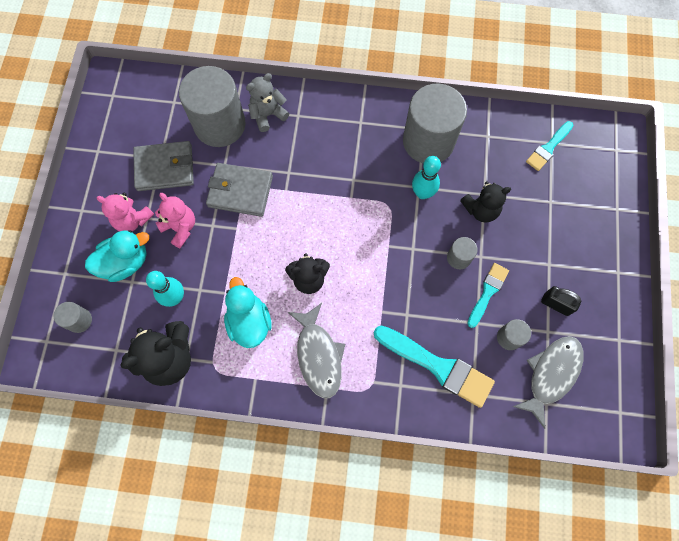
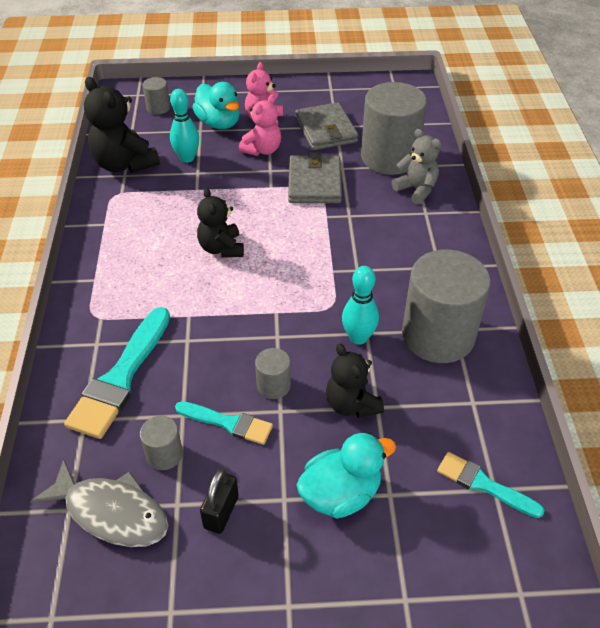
camera: 80 degrees right, 25 degrees down
turquoise duck [224,277,272,348] -> turquoise duck moved to [297,433,396,519]
grey fish [288,303,345,398] -> none

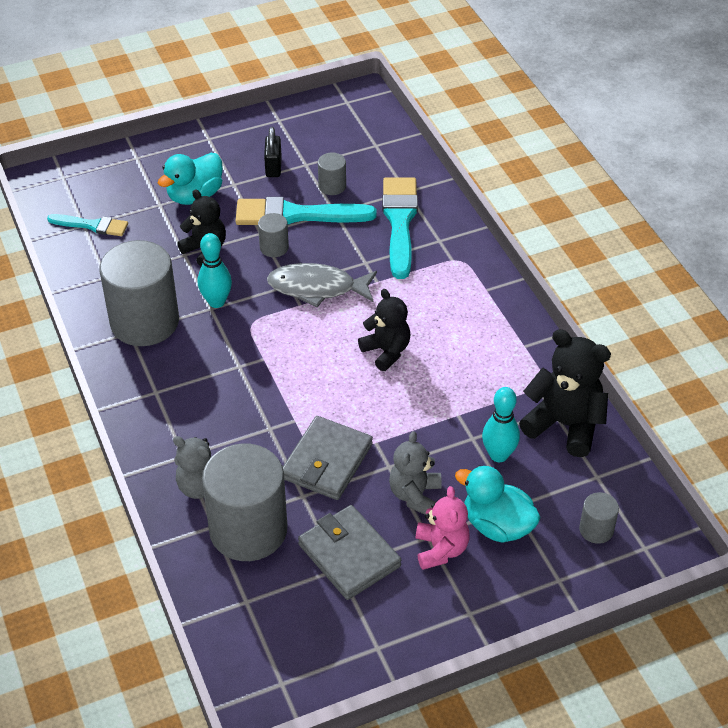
camera: 160 degrees right, 0 degrees up
grey fish [30,459,169,547] -> grey fish moved to [267,263,377,308]
turquoise brush [175,401,273,445] -> turquoise brush [236,197,377,225], size x1.72
pink teddy bear [239,94,281,156] -> grey teddy bear [389,431,442,515]
grey wallet [288,152,342,203] -> grey wallet turned 45 degrees clockwise [283,416,373,500]

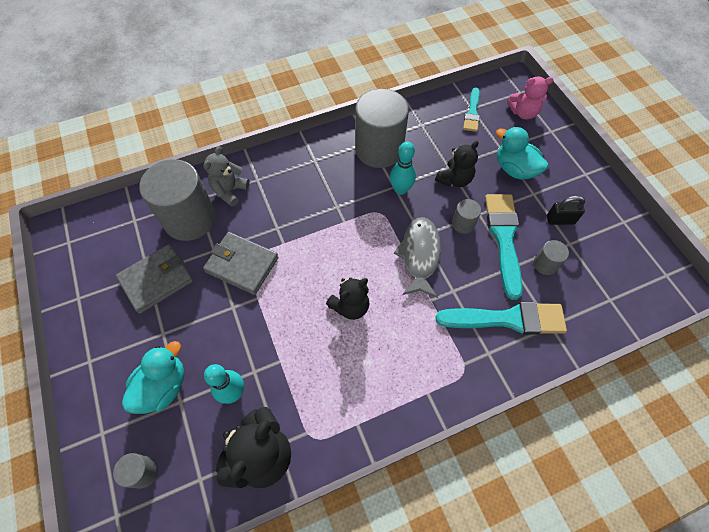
camera: 90 degrees right, 15 degrees up
grey teddy bear [389,431,442,515] -> none
pink teddy bear [416,486,470,570] -> pink teddy bear moved to [507,77,553,120]

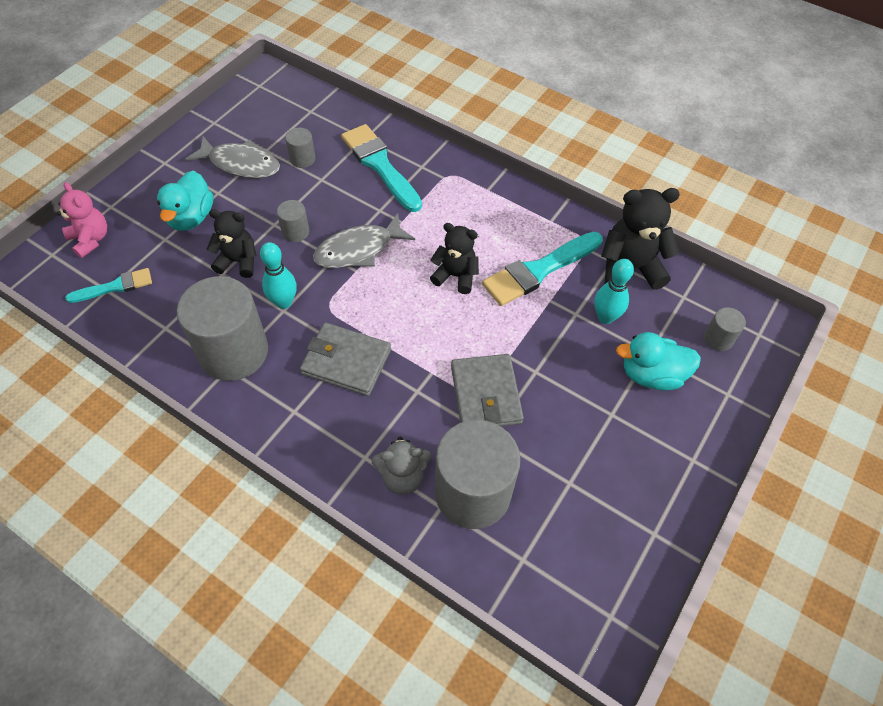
camera: 125 degrees left, 5 degrees down
grey wallet [116,244,193,314] -> grey wallet moved to [300,323,391,396]
turquoise brush [485,194,523,300] -> turquoise brush moved to [482,232,603,306]
black padlock [547,196,585,225] -> grey fish [185,136,280,178]

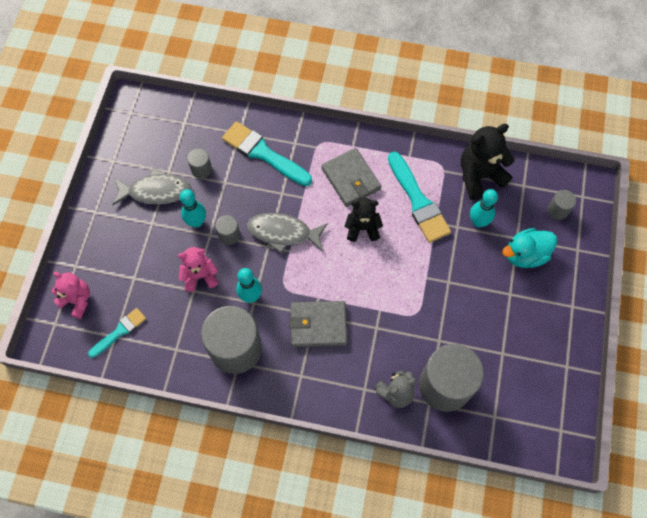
camera: 20 degrees left, 10 degrees up
turquoise duck [157,171,213,231] -> none
black teddy bear [207,209,257,278] -> pink teddy bear [178,247,218,292]
grey fish [313,213,415,268] -> grey fish turned 60 degrees clockwise [247,213,328,253]
grey wallet [451,354,524,426] -> grey wallet moved to [321,148,381,207]
turquoise brush [482,232,603,306] -> turquoise brush turned 60 degrees counterclockwise [388,152,451,243]
none -> turquoise bowling pin [180,189,206,228]

